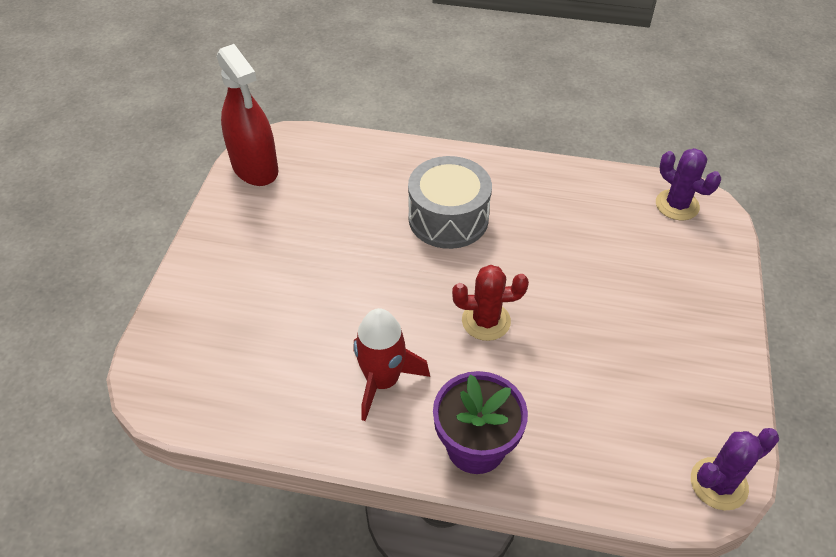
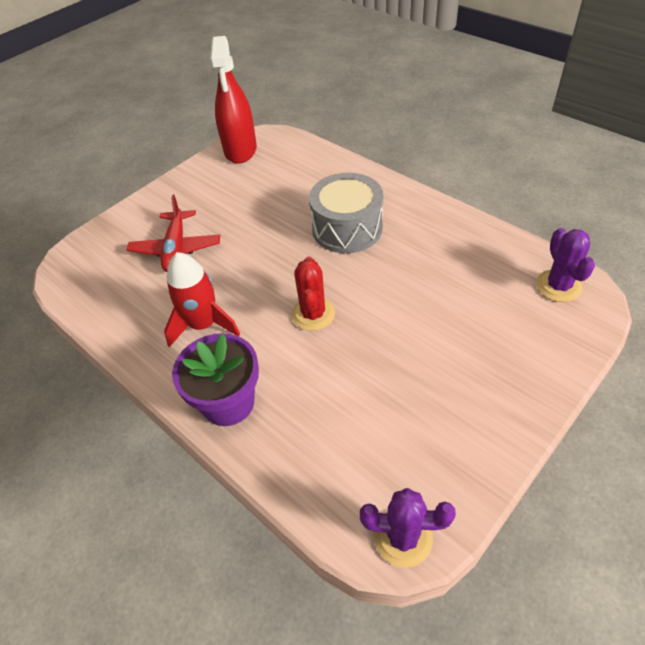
camera: 35 degrees right, 0 degrees up
red cactus [452,265,529,341] -> red cactus turned 60 degrees clockwise [291,257,335,331]
none -> red plane [127,195,220,272]

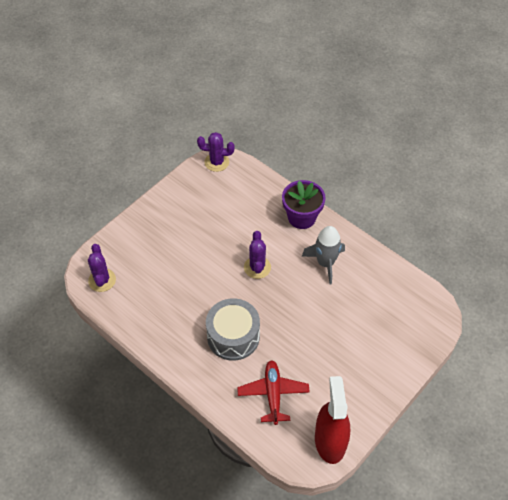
camera: 175 degrees right, 5 degrees up
red plane [127,195,220,272] -> red plane moved to [237,360,310,425]
red rocket [164,252,240,347] -> grey rocket [302,226,345,285]
red cactus [291,257,335,331] -> purple cactus [244,231,271,279]

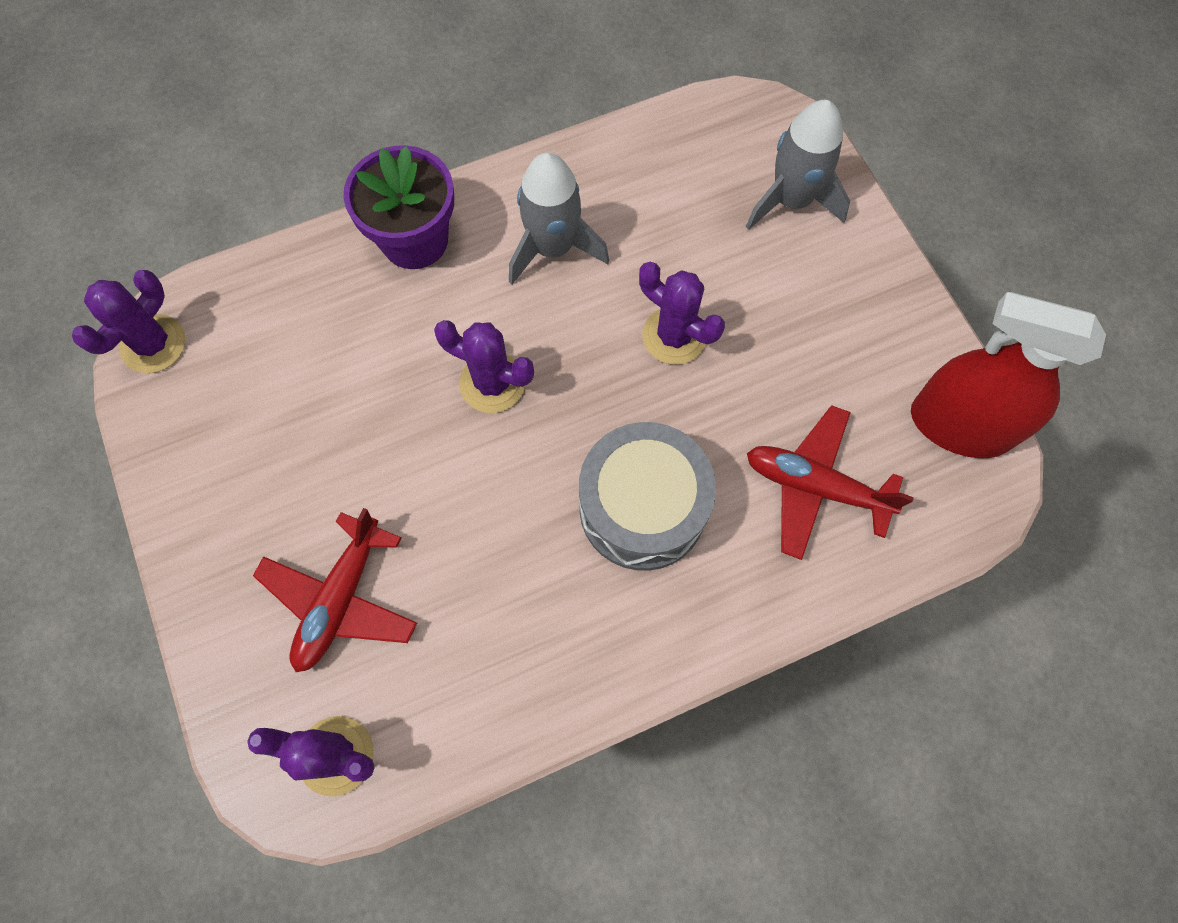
camera: 65 degrees left, 15 degrees up
none -> red plane [253,508,417,672]
none -> purple cactus [639,262,725,365]
none -> grey rocket [746,100,850,230]

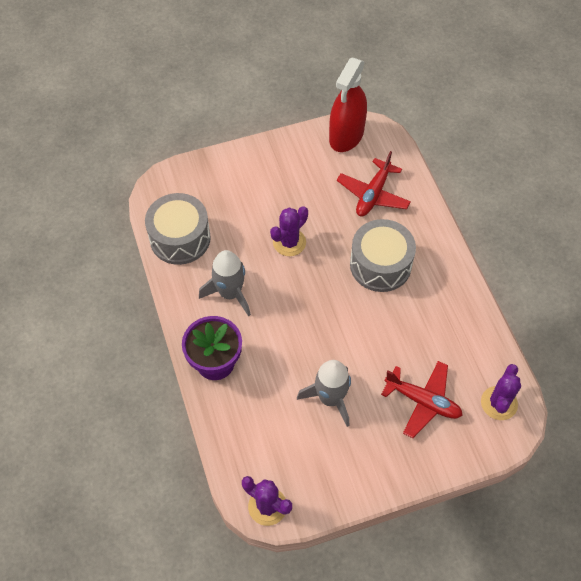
camera: 85 degrees left, 10 degrees down
purple cactus [434,320,534,413] -> none
grey rocket [746,100,850,230] -> grey rocket moved to [297,360,351,427]
none -> grey drum [145,193,211,265]

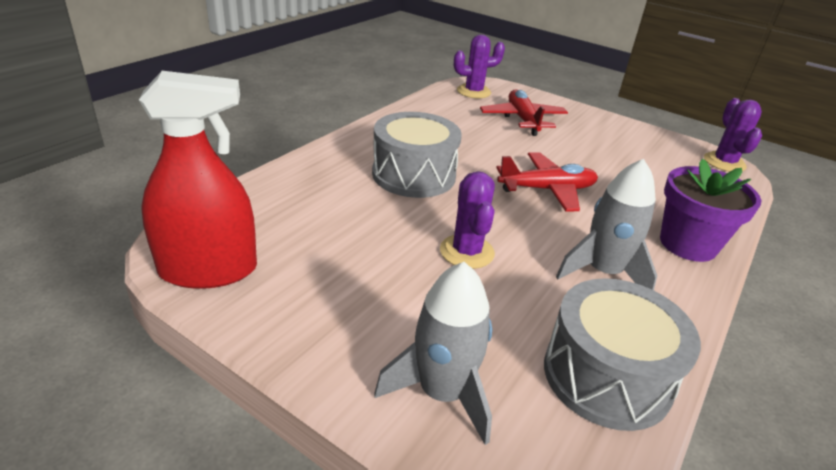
camera: 130 degrees left, 25 degrees down
purple cactus [270,206,308,256] -> purple cactus turned 75 degrees clockwise [440,171,495,269]
grey rocket [297,360,351,427] -> grey rocket moved to [374,262,492,445]
red plane [337,151,411,216] -> red plane moved to [496,152,598,212]

